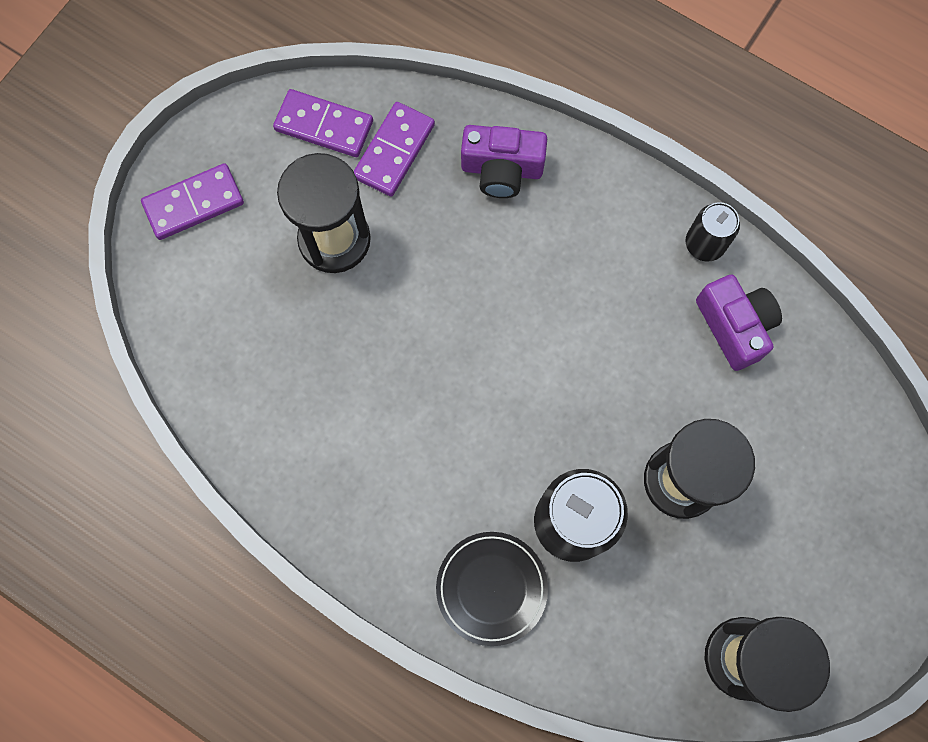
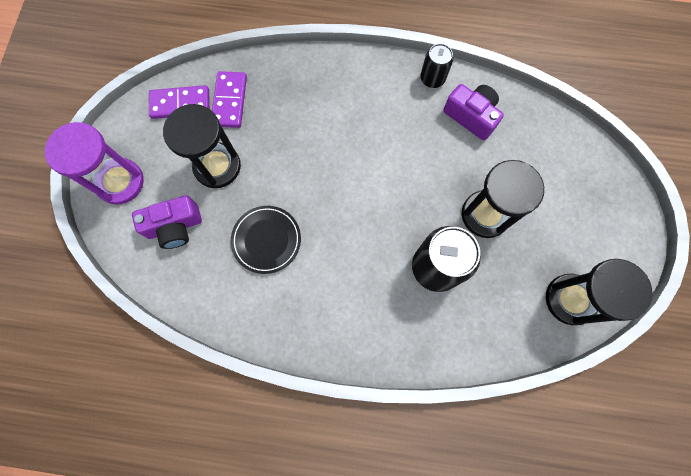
camera: 25 degrees left, 0 degrees up
purple domino [141,163,244,240] -> purple hourglass [45,122,144,205]
black plate [436,532,548,646] -> black plate moved to [231,206,301,274]
purple camera [461,125,547,198] -> purple camera moved to [132,195,202,249]

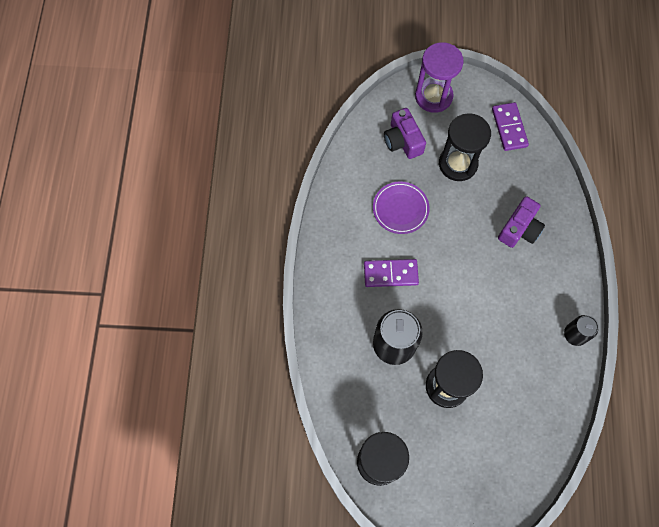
camera: 85 degrees right, 5 degrees down
purple domino [212,71,247,128] -> purple domino moved to [364,259,419,287]
black plate [231,206,301,274] -> purple plate [373,181,430,234]
purple camera [443,84,504,140] -> purple camera moved to [498,196,545,248]

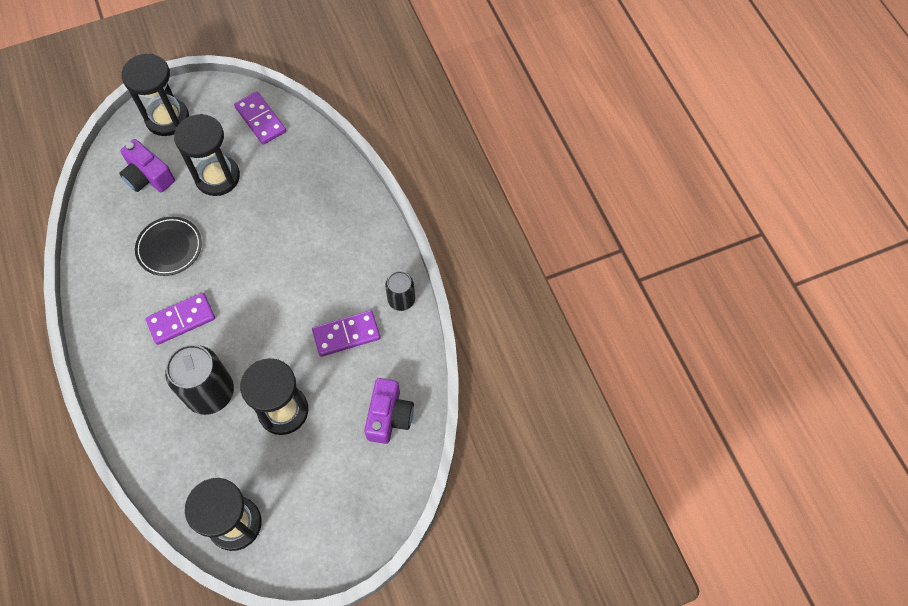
camera: 25 degrees left, 5 degrees down
purple plate [373,181,430,234] -> black plate [135,217,202,276]
purple hourglass [415,42,464,113] -> black hourglass [121,53,189,136]
purple camera [498,196,545,248] -> purple camera moved to [364,378,414,444]
none -> purple domino [312,310,380,357]

